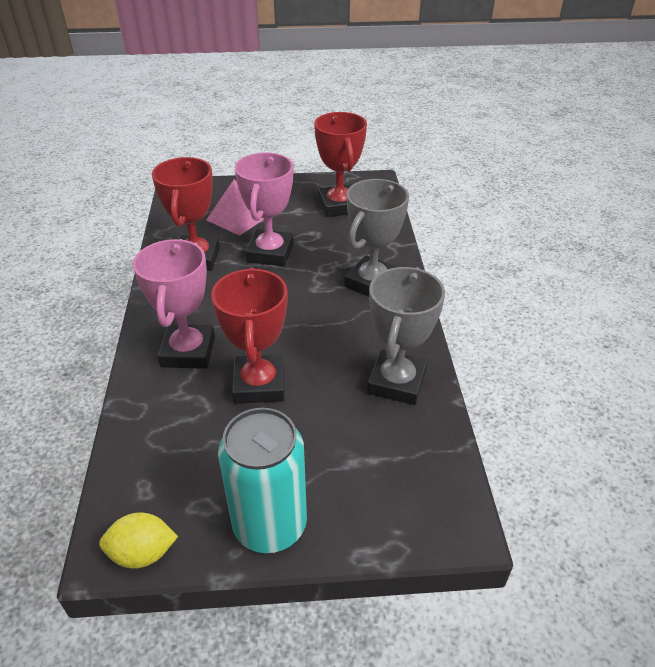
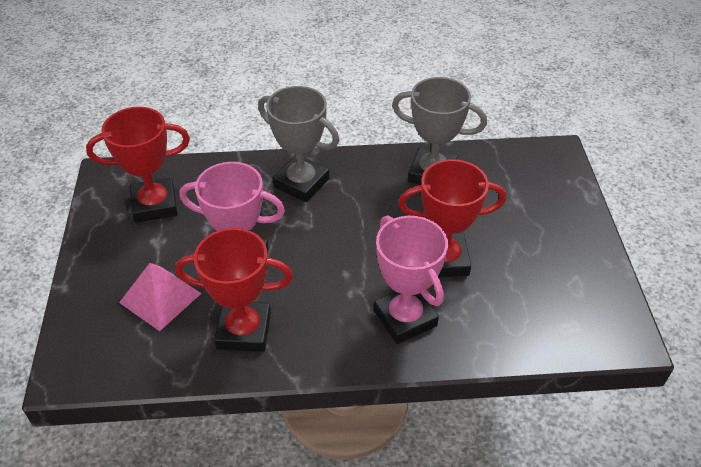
camera: 90 degrees left, 5 degrees up
yellow lemon [99,513,178,569] -> none
pink trophy [133,239,215,369] -> pink trophy turned 60 degrees clockwise [373,215,448,344]
turquoise can [218,408,307,553] -> none

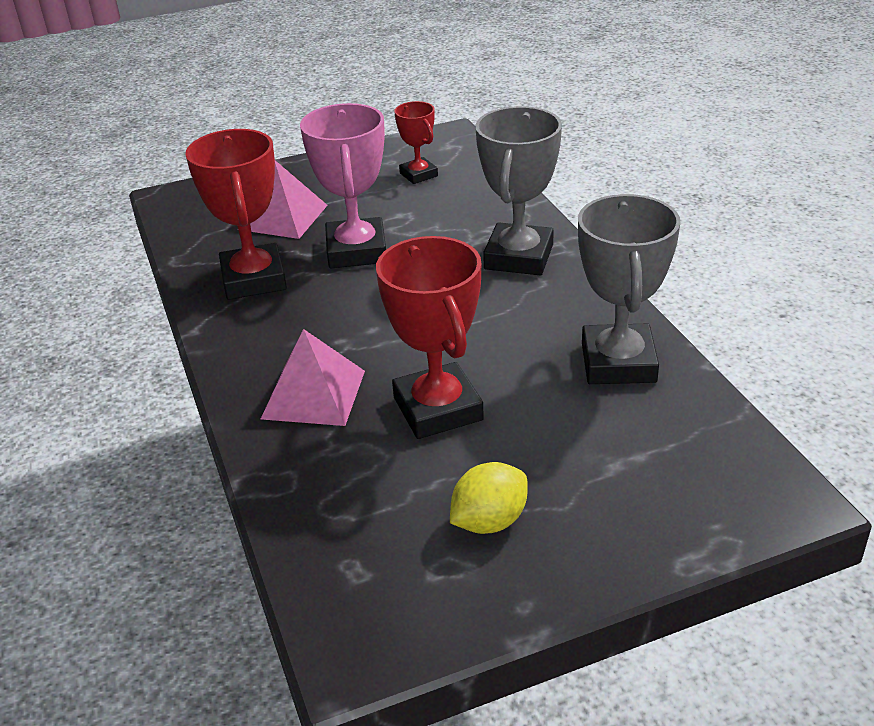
camera: 75 degrees right, 10 degrees down
red trophy [86,107,190,223] -> red trophy [394,101,438,184], size x0.56
pink trophy [373,215,448,344] -> pink pyramid [261,329,365,426]
none -> yellow lemon [450,462,528,534]

